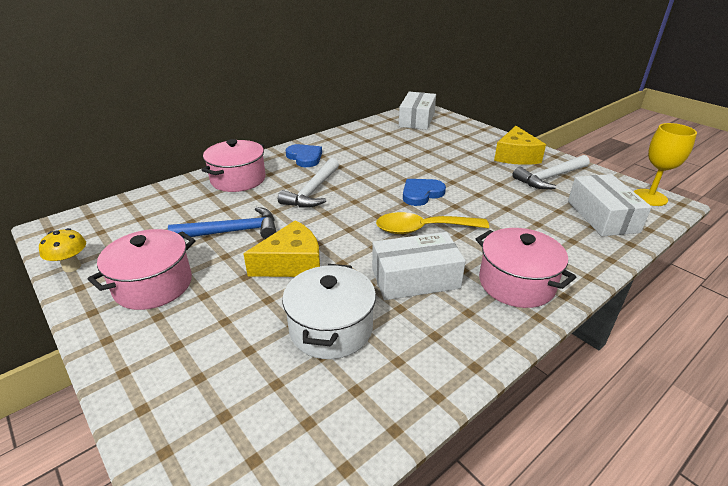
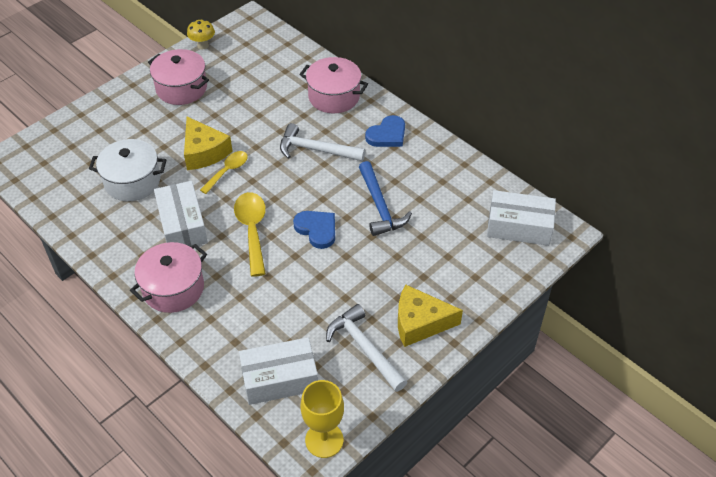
camera: 85 degrees right, 15 degrees up
blue hammer [168,207,276,239] -> blue hammer moved to [359,161,412,236]
none -> yellow spoon [200,151,248,194]

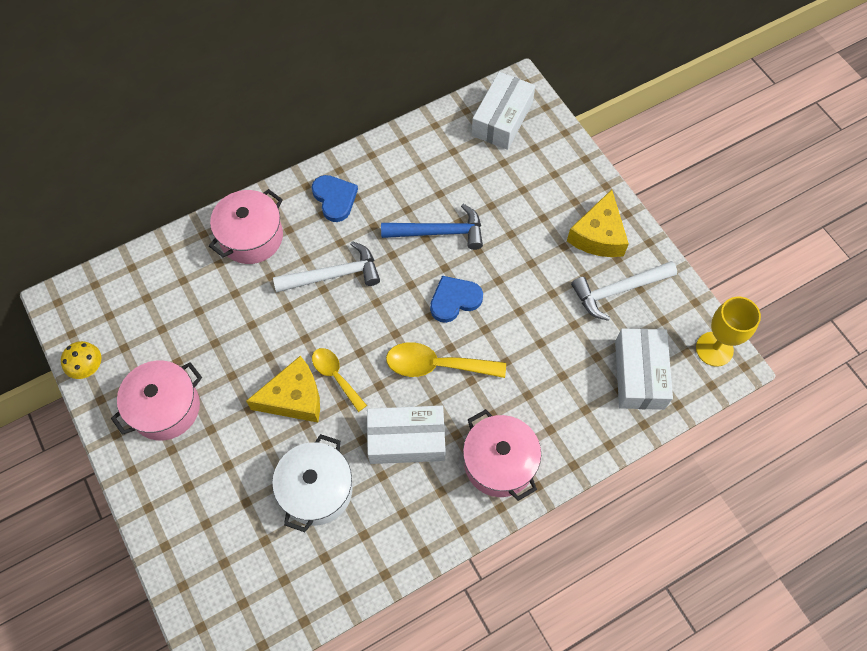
camera: 75 degrees left, 15 degrees up
white hammer [280,123,365,161] -> white hammer turned 135 degrees counterclockwise [273,241,380,292]

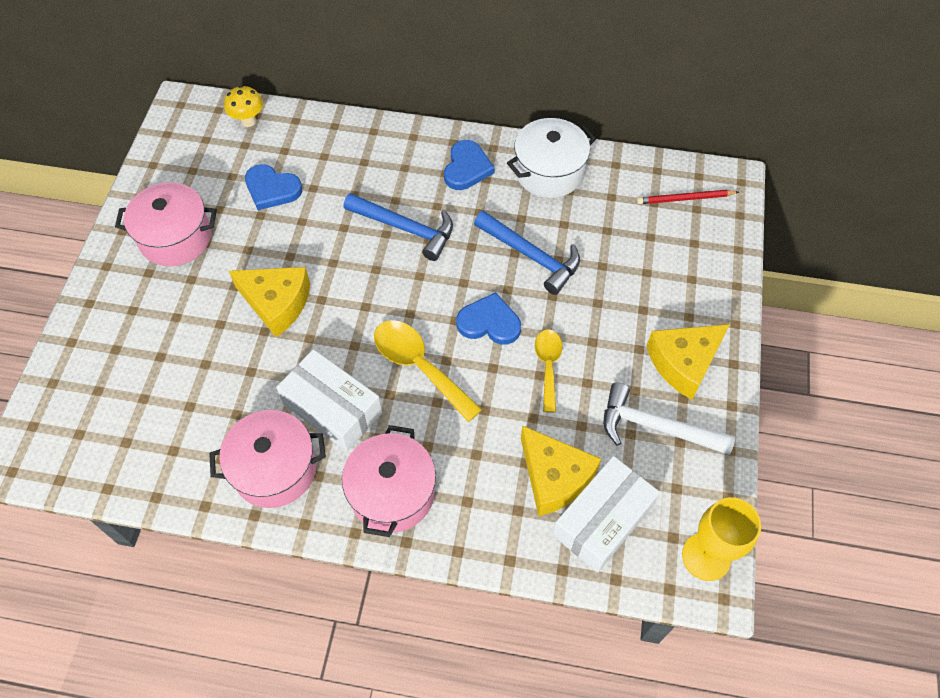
camera: 40 degrees right, 5 degrees down
yellow mushroom [61,341,101,379] -> yellow mushroom moved to [224,85,263,127]
pink pot [209,189,283,264] -> pink pot moved to [209,410,326,508]
white pot [272,434,353,532] -> white pot moved to [507,118,596,198]
white hammer [273,241,380,292] -> blue hammer [344,193,453,261]
yellow spoon [312,348,367,412] -> yellow spoon moved to [535,329,563,413]
white box [472,72,535,150] -> red pencil [637,190,739,204]
none -> blue heart [245,164,302,210]
none -> yellow cheese [521,425,601,516]

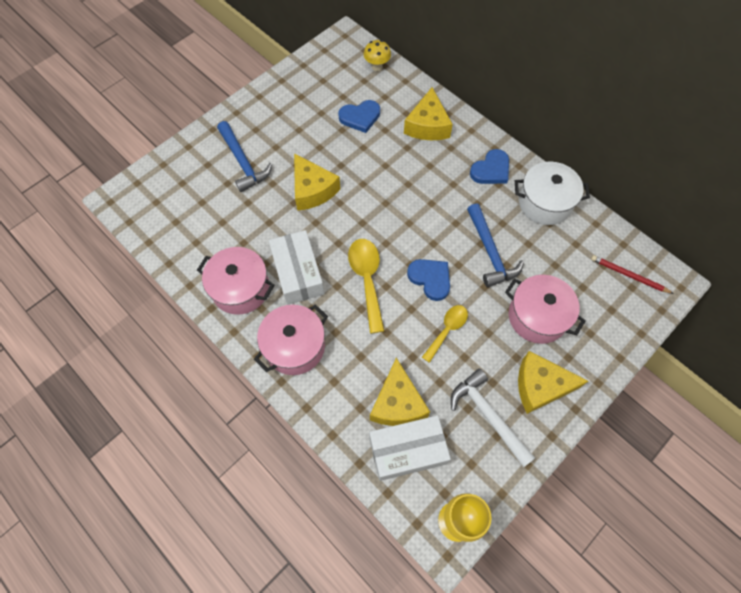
camera: 35 degrees right, 5 degrees up
pink pot [115,182,217,266] -> pink pot moved to [505,275,586,344]
blue heart [245,164,302,210] -> blue heart turned 75 degrees counterclockwise [338,100,380,133]
blue hammer [344,193,453,261] -> blue hammer moved to [217,121,272,192]
none -> yellow cheese [404,87,453,140]

